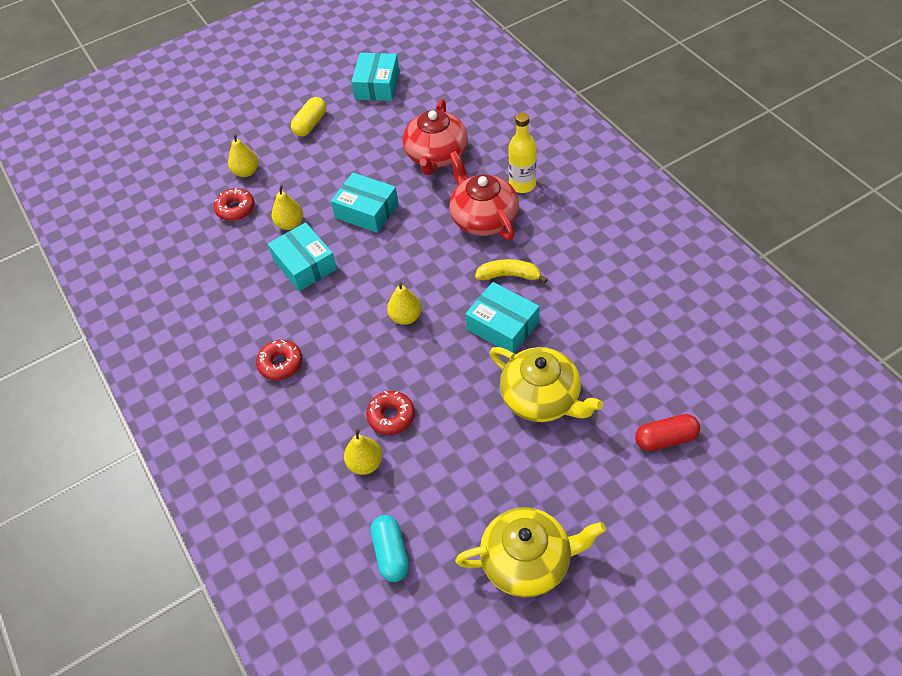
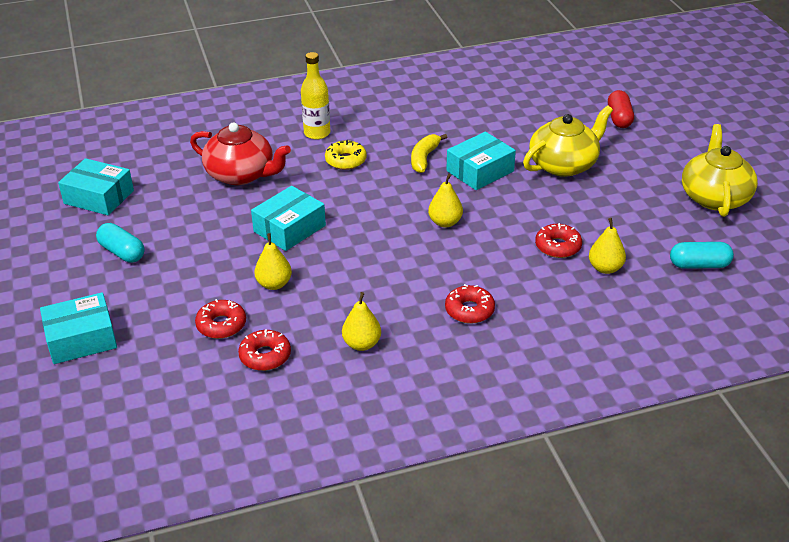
camera: 80 degrees left, 15 degrees down
yellow pear [228,134,259,177] -> yellow pear moved to [342,292,381,351]
turquoise box [268,222,337,291] -> turquoise box moved to [40,292,117,364]
yellow capsule [291,97,326,136] -> turquoise capsule [96,223,145,263]
red teapot [449,151,519,240] -> yellow donut [325,140,367,170]
none -> red donut [238,329,291,371]

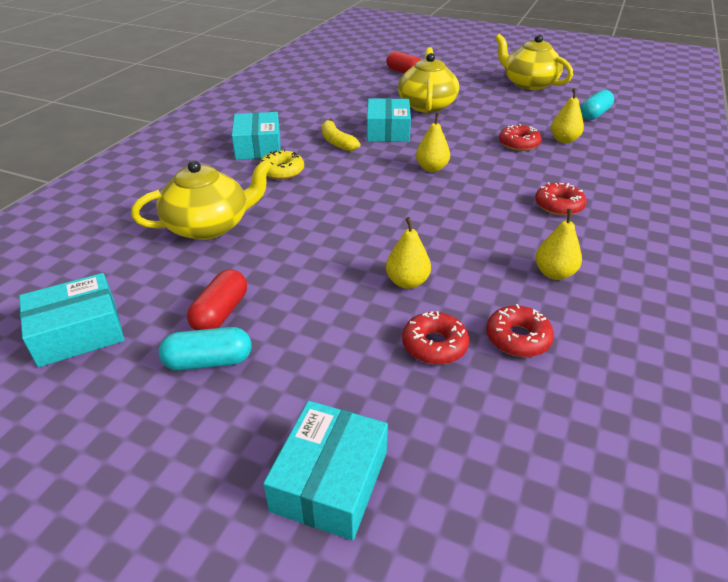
camera: 50 degrees left, 0 degrees up
red teapot [190,122,291,185] -> yellow teapot [131,159,273,240]
turquoise box [251,186,326,251] -> turquoise box moved to [232,112,281,160]
yellow bottle [301,52,330,140] -> none
none -> red capsule [187,269,247,330]

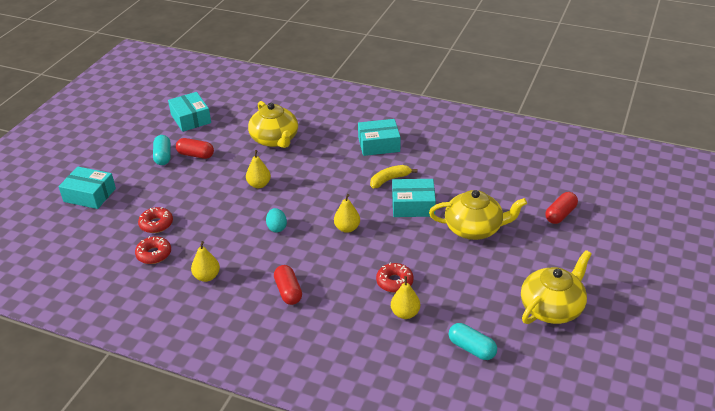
camera: 90 degrees right, 0 degrees up
yellow donut [259,149,304,180] -> none
yellow pear [386,217,431,289] -> yellow pear moved to [246,150,271,188]
red donut [535,182,587,216] -> red capsule [274,265,302,305]
none -> turquoise egg [266,208,287,232]

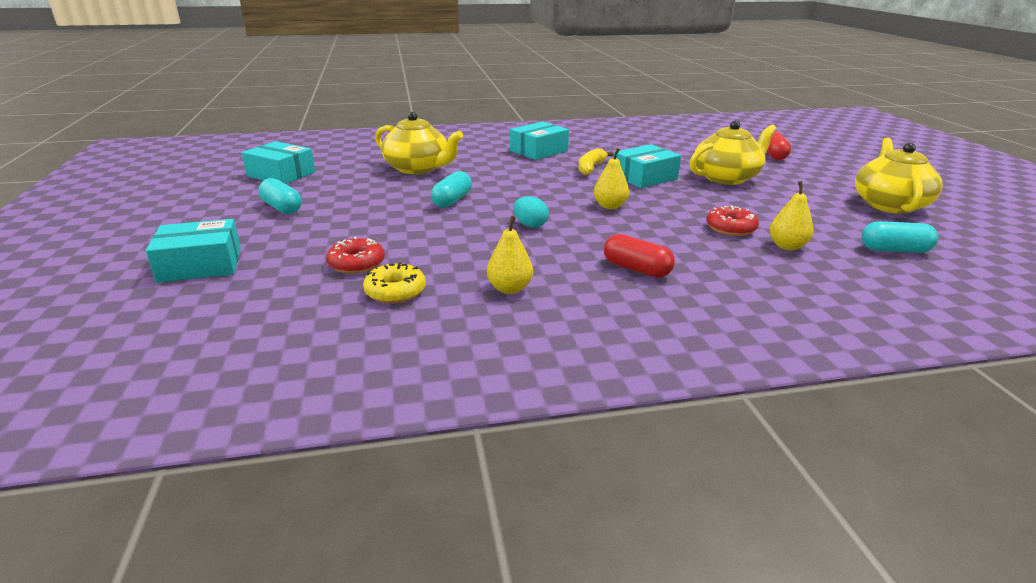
camera: 35 degrees left, 10 degrees down
red donut [135,236,171,264] -> yellow donut [363,262,426,304]
red capsule [176,138,214,159] -> none
yellow pear [246,150,271,188] -> turquoise capsule [431,171,472,208]

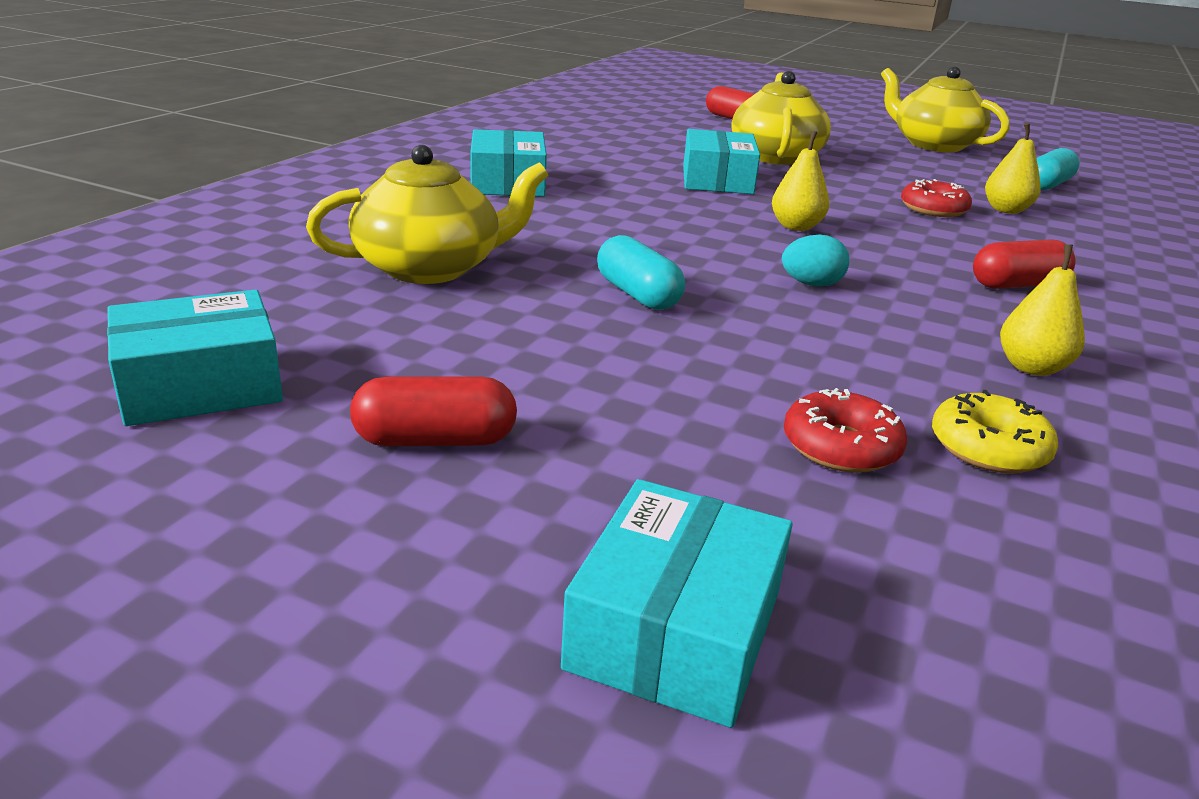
camera: 55 degrees left, 0 degrees up
turquoise capsule [258,178,302,214] -> red capsule [350,377,517,446]
yellow banana [579,148,613,175] -> none

